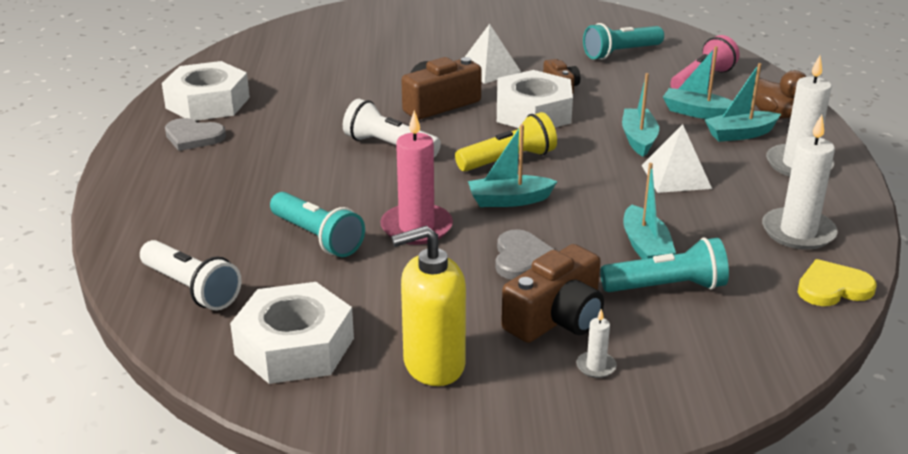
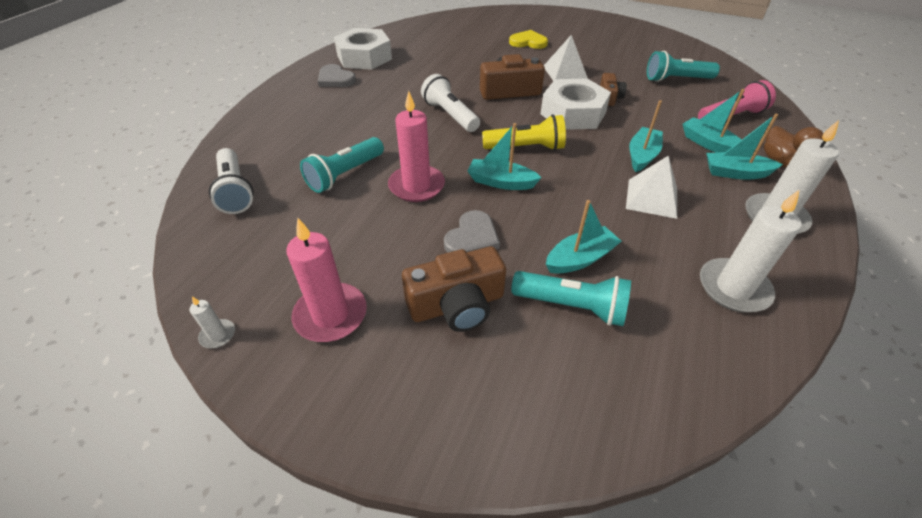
camera: 25 degrees right, 15 degrees up
white nut [230,282,354,384] -> none
turquoise flashlight [270,192,365,257] -> turquoise flashlight turned 60 degrees clockwise [300,137,384,193]
yellow soap dispenser [391,226,466,386] -> pink candle [286,218,367,342]
white candle [576,309,617,378] -> white candle moved to [190,297,235,348]
turquoise boat [623,163,676,259] -> turquoise boat turned 135 degrees counterclockwise [546,200,622,274]
yellow heart [798,259,877,306] -> yellow heart moved to [509,30,548,49]

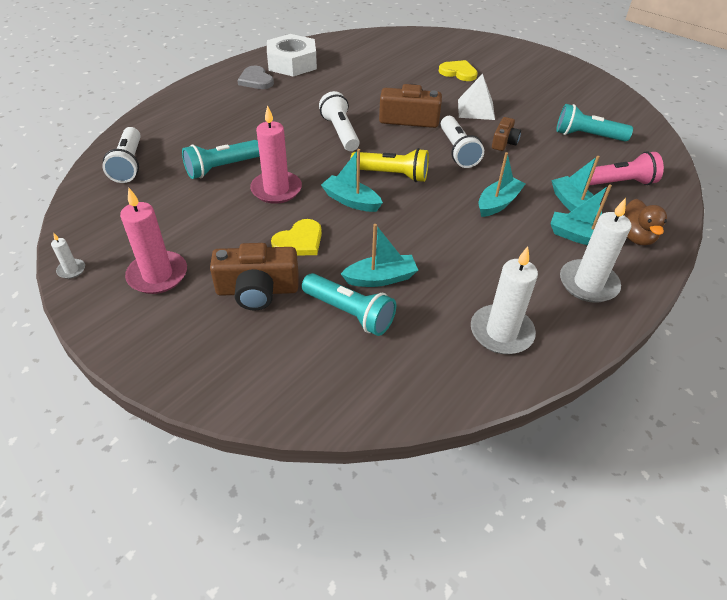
camera: 15 degrees right, 0 degrees up
grey heart [444,210,500,253] -> yellow heart [271,219,322,256]
white nut [541,79,611,130] -> white flashlight [440,116,484,168]
white pyramid [626,155,677,219] -> none

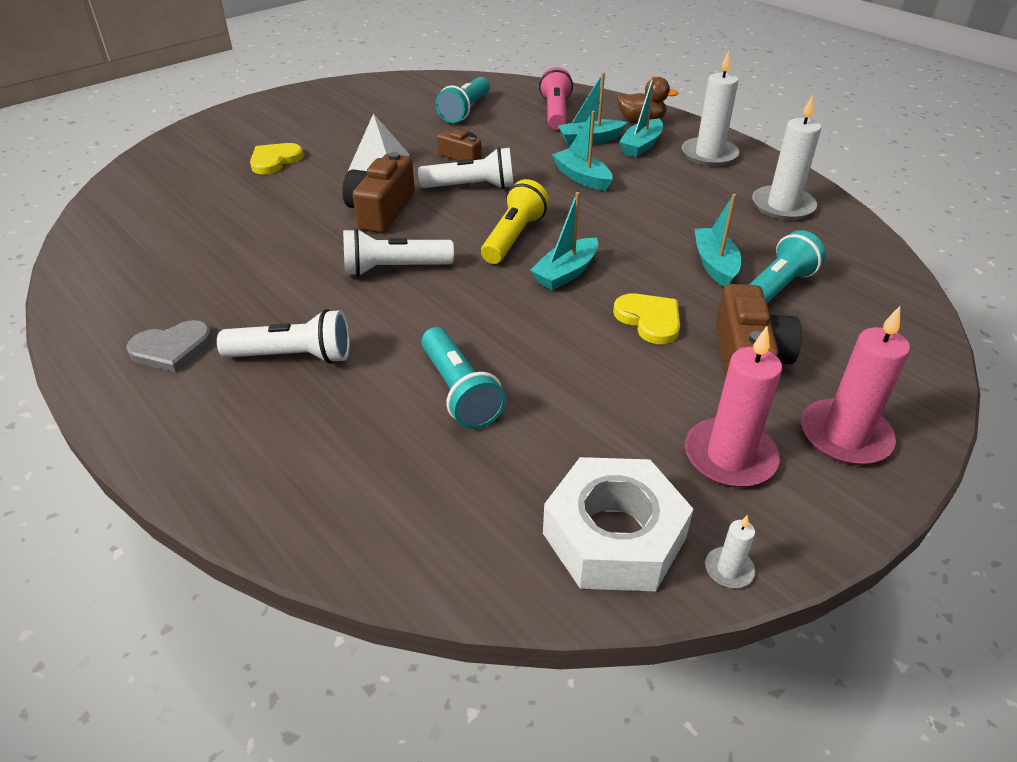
camera: 80 degrees left, 5 degrees down
white flashlight [102,127,141,183] -> white flashlight moved to [217,309,350,364]
pink candle [250,105,302,204] -> pink candle moved to [801,306,910,465]
white nut [267,34,317,76] -> white nut moved to [543,457,694,591]

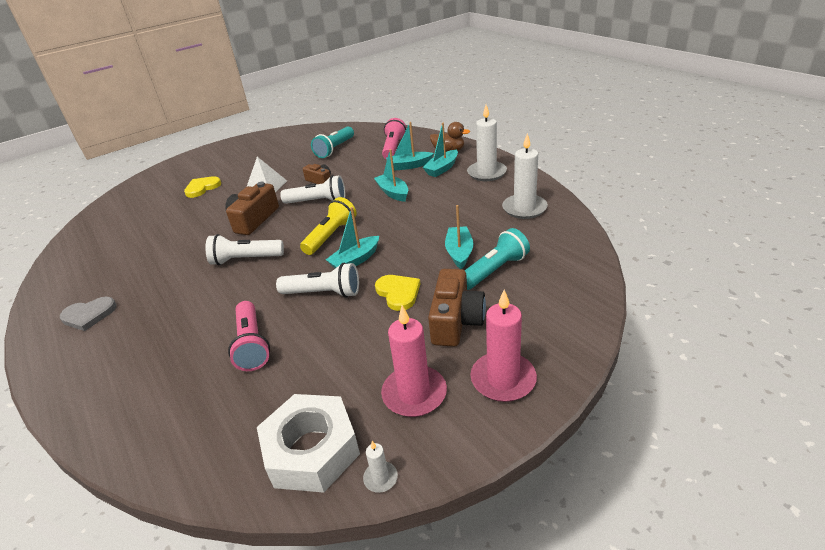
camera: 10 degrees right, 5 degrees down
white flashlight [217,309,350,364] -> white flashlight moved to [276,263,359,298]
turquoise flashlight [421,327,506,429] -> pink flashlight [228,301,270,371]

